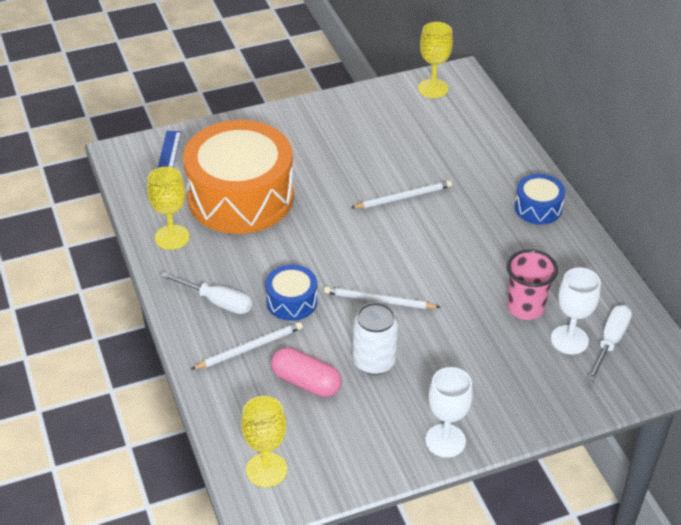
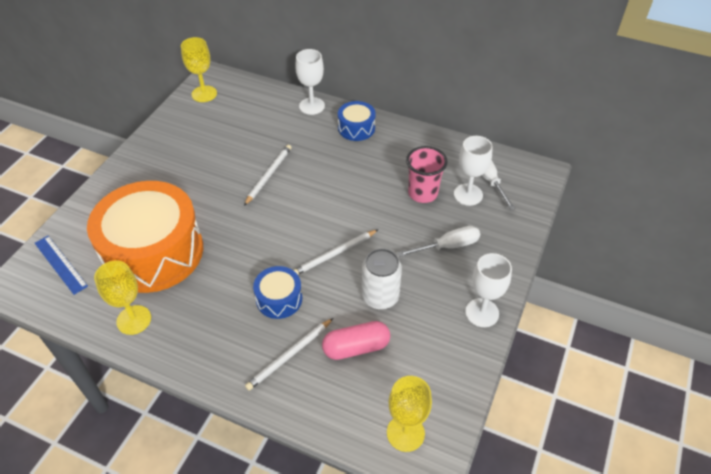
camera: 45 degrees left, 5 degrees up
white screwdriver [160,272,252,314] -> white screwdriver moved to [398,226,480,257]
white pencil [191,322,303,370] -> white pencil turned 150 degrees counterclockwise [245,318,333,391]
none -> white goblet [295,49,325,115]

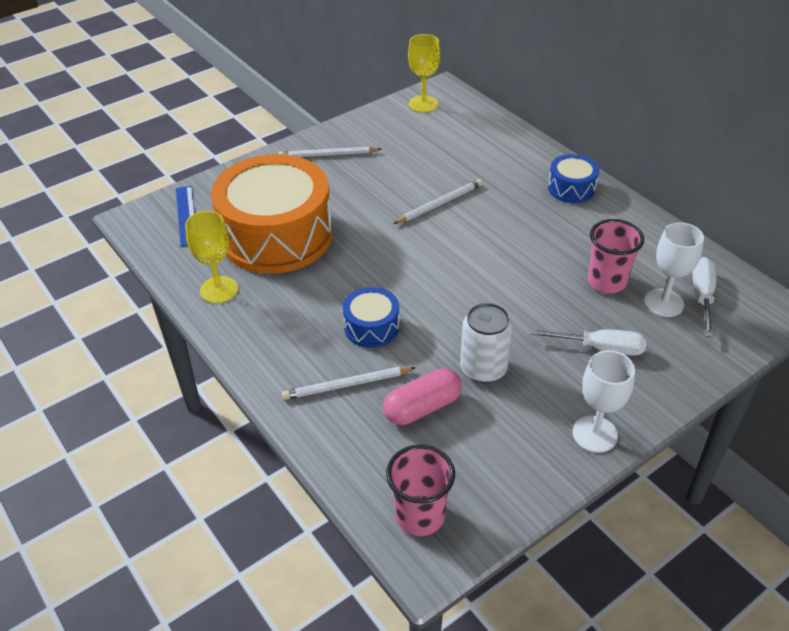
camera: 30 degrees right, 5 degrees down
white pencil [293,229,379,274] -> white pencil moved to [278,146,381,157]
white goblet [295,49,325,115] -> none
pink capsule [322,321,390,360] -> pink capsule turned 45 degrees counterclockwise [383,368,462,425]
yellow goblet [387,376,432,452] -> pink cup [386,444,455,536]

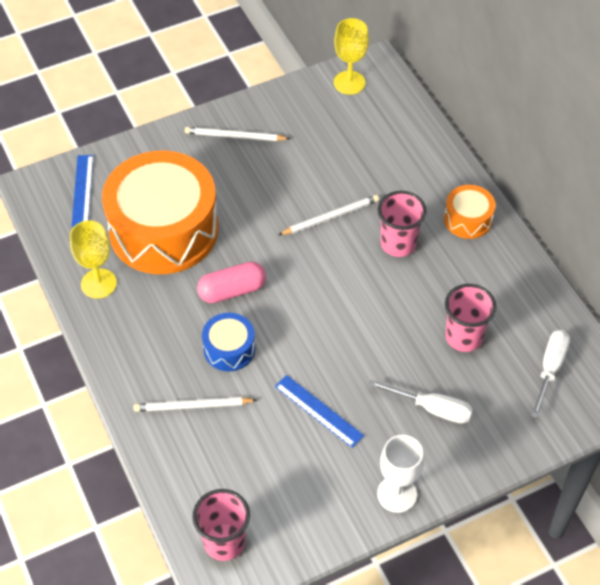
camera: 10 degrees right, 10 degrees up
pink capsule [383,368,462,425] -> pink capsule moved to [197,262,266,303]
white can [460,303,513,383] -> blue ruler [275,375,364,448]
blue drum [548,154,599,203] -> orange drum [444,185,495,239]
white goblet [644,222,704,317] -> none
none -> pink cup [378,191,427,257]

